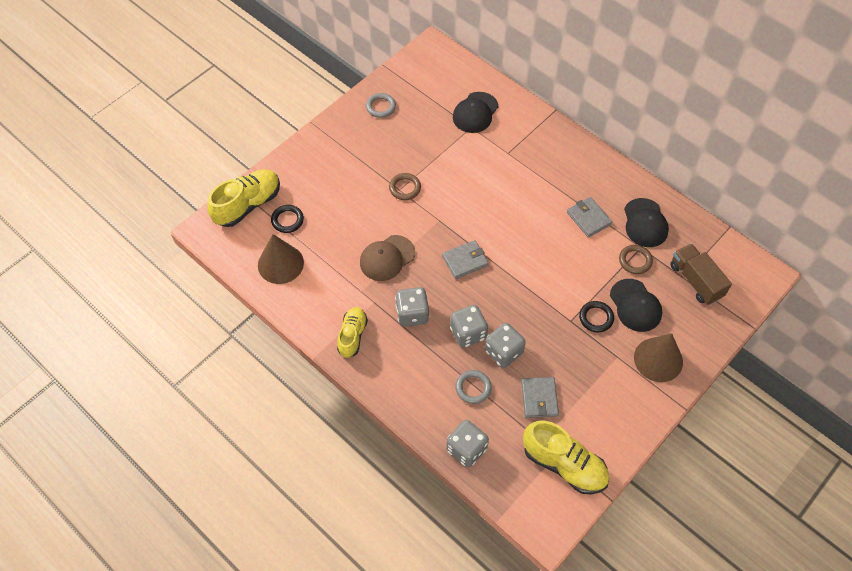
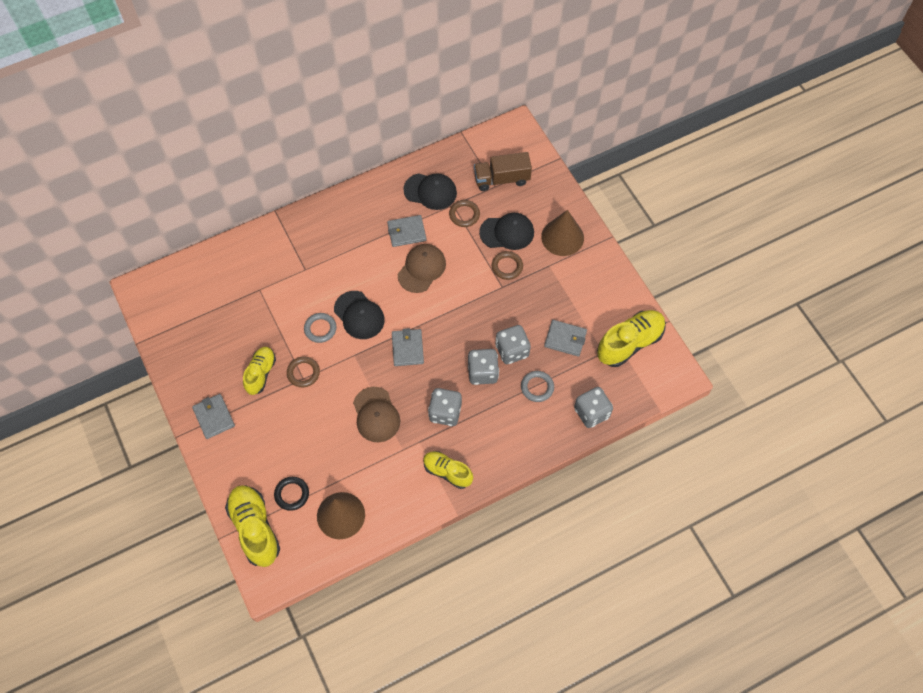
camera: 70 degrees left, 5 degrees up
grey ring [366,93,396,118] -> grey ring moved to [304,313,336,343]
black cap [453,92,499,133] -> black cap moved to [334,291,385,339]
black ring [579,301,614,332] -> brown ring [492,251,523,280]
none -> grey wallet [192,394,235,439]
none -> yellow shoe [243,347,276,395]
none -> brown cap [398,244,446,293]

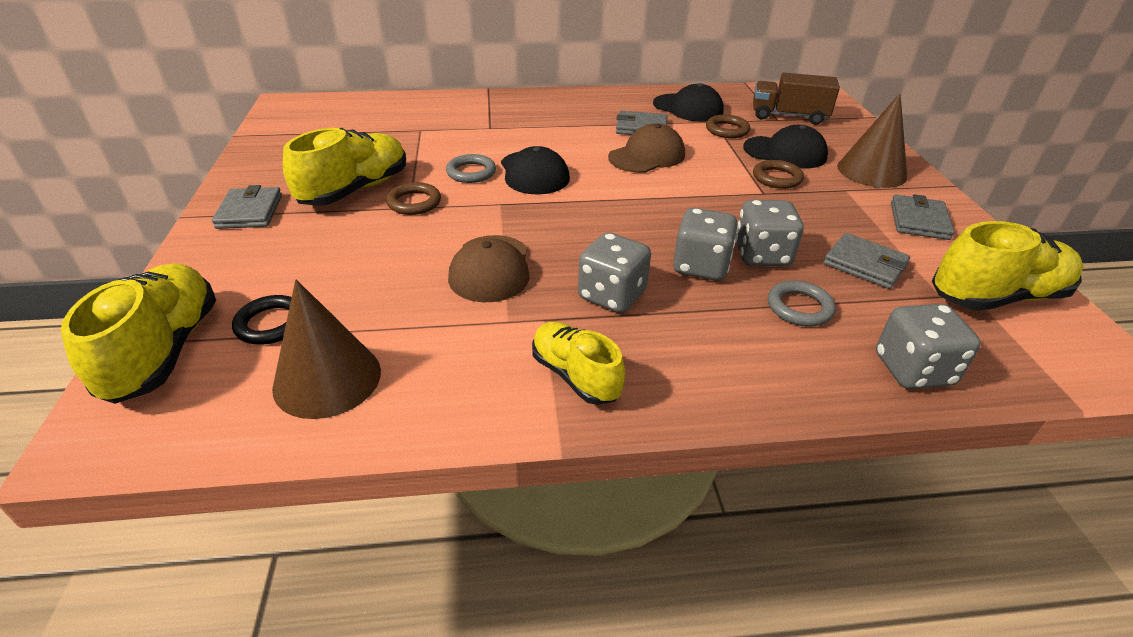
camera: 20 degrees right, 25 degrees down
yellow shoe [243,347,276,395] -> yellow shoe [283,128,406,206], size x1.56
grey wallet [392,328,424,366] -> grey wallet moved to [891,194,955,240]

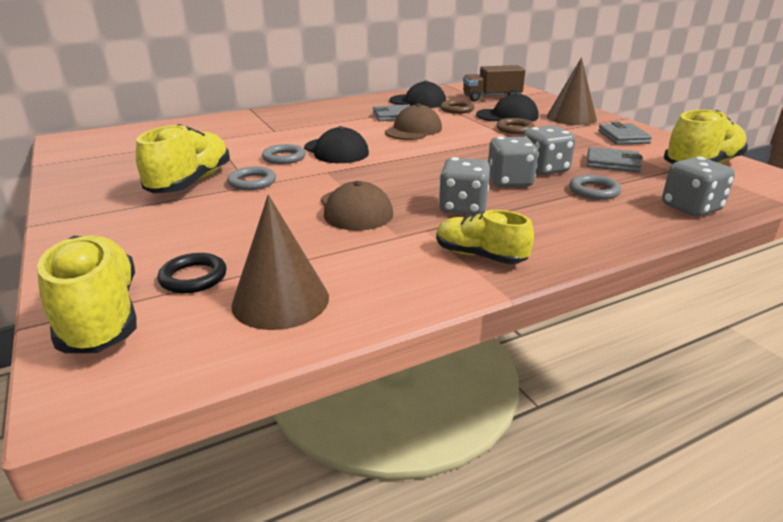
camera: 20 degrees left, 10 degrees down
grey wallet [212,185,282,229] -> none
brown ring [386,182,441,215] -> grey ring [227,166,276,190]

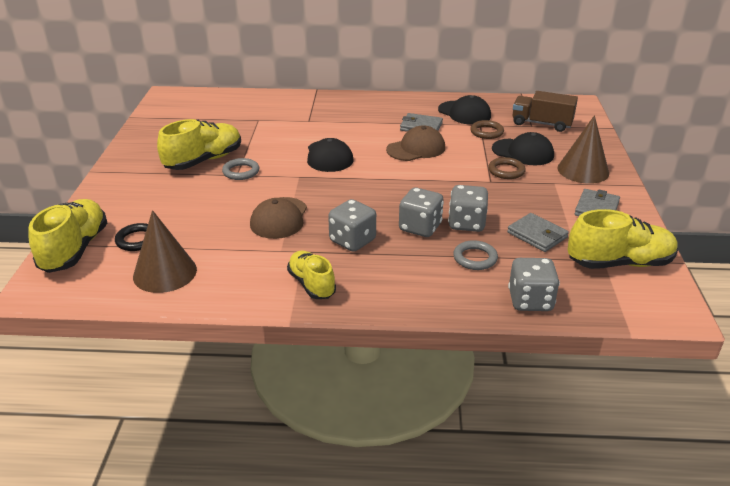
camera: 30 degrees right, 5 degrees up
grey ring [262,144,306,164] -> none

